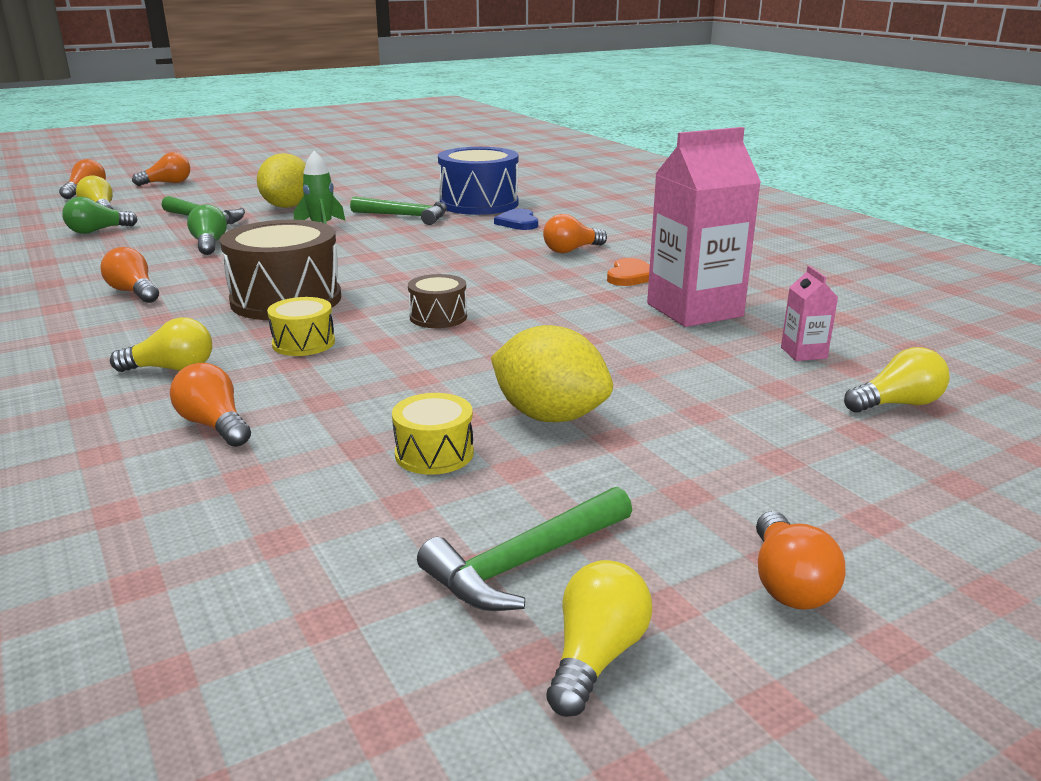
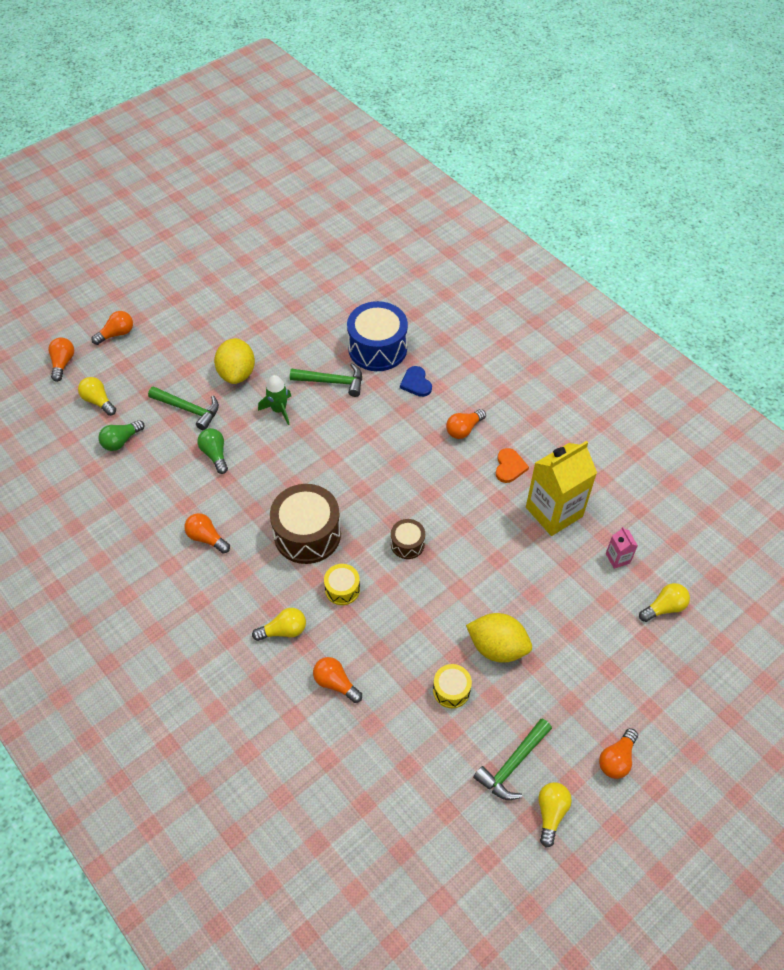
camera: 10 degrees left, 30 degrees up
pink carton [647,127,761,327] -> yellow carton [526,441,597,536]
orange light bulb [756,511,846,610] -> orange light bulb turned 45 degrees clockwise [599,728,638,779]

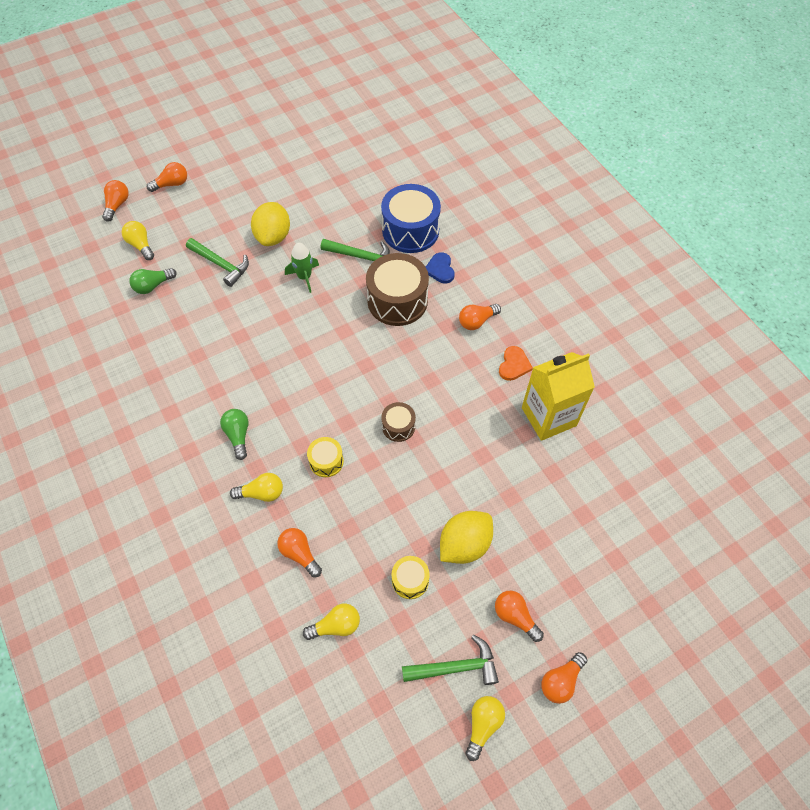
camera: 10 degrees right, 5 degrees up
orange light bulb [184,513,230,553] -> orange light bulb moved to [495,591,544,642]
green light bulb [197,428,228,474] -> green light bulb moved to [220,409,249,460]
brown drum [270,484,341,564] -> brown drum moved to [366,253,429,326]
yellow lemon [466,613,532,663] -> yellow lemon turned 75 degrees counterclockwise [440,511,493,564]
green hammer [473,719,552,800] -> green hammer turned 150 degrees counterclockwise [402,635,499,685]
pink carton [606,527,638,569] -> none
yellow light bulb [639,583,690,622] -> yellow light bulb moved to [303,603,360,640]

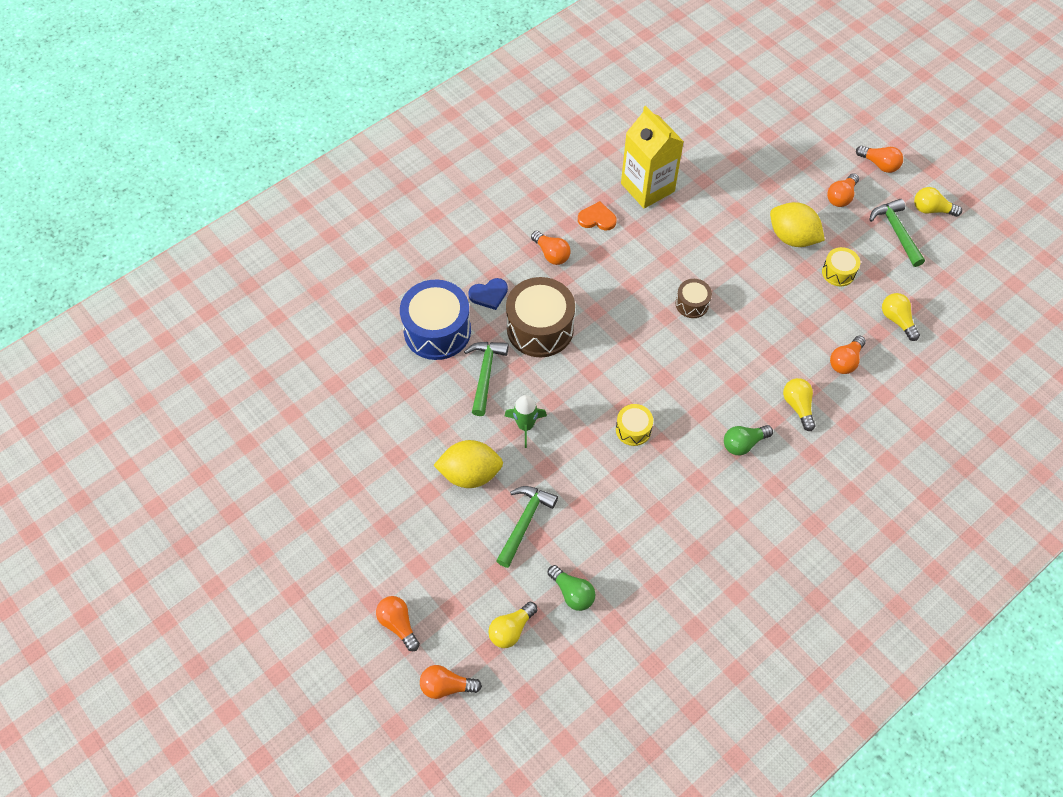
camera: 100 degrees left, 0 degrees up
yellow drum [307,437,344,477] -> yellow drum moved to [616,404,653,446]

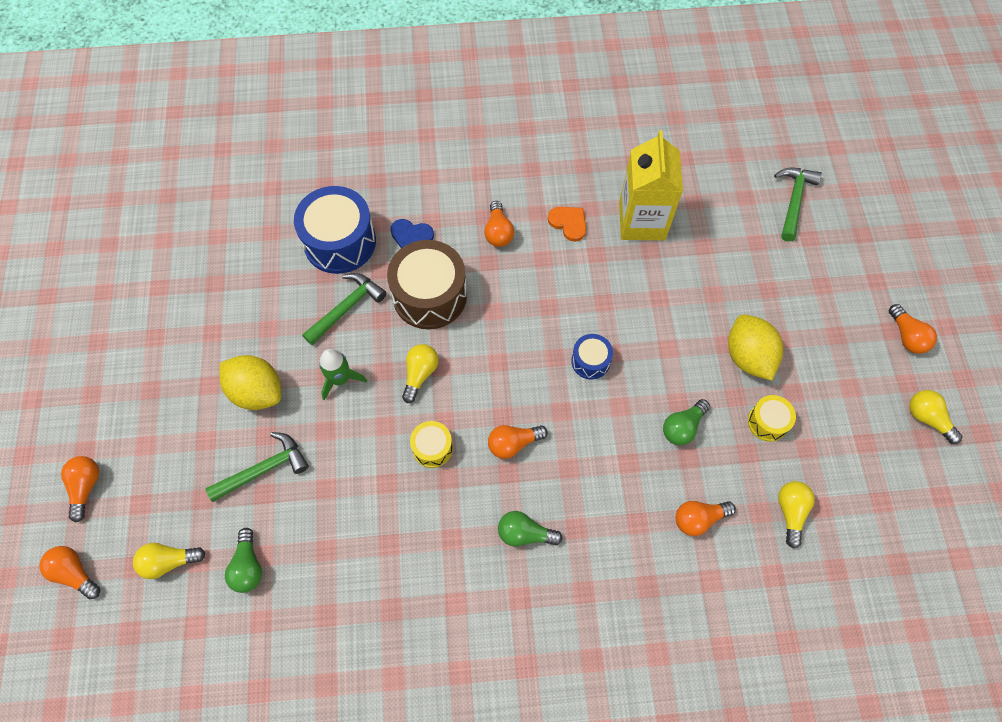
camera: 35 degrees right, 5 degrees up
brown drum [676,279,712,318] -> blue drum [571,334,613,379]
yellow light bulb [783,378,816,431] -> yellow light bulb moved to [402,344,438,403]
orange light bulb [827,173,859,207] -> orange light bulb moved to [488,425,548,459]
green hammer [869,199,925,267] -> green hammer moved to [774,168,822,242]
none -> green light bulb [663,399,710,445]

